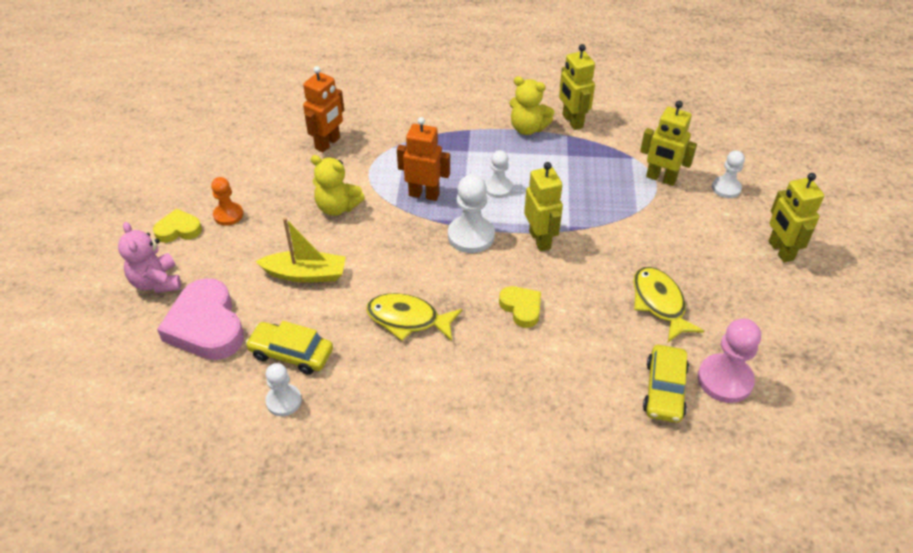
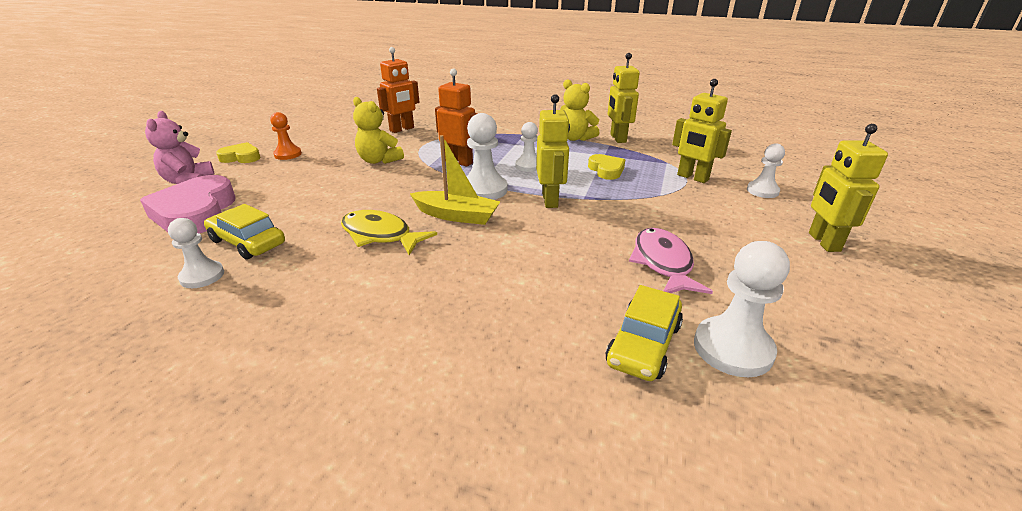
camera: 15 degrees right, 15 degrees down
yellow boat [255,218,346,282] -> yellow boat moved to [409,135,500,225]
yellow heart [499,286,541,328] -> yellow heart moved to [588,154,625,180]
yellow fish [633,267,704,342] -> pink fish [629,228,713,294]
pink pawn [698,318,761,403] -> white pawn [694,241,790,377]

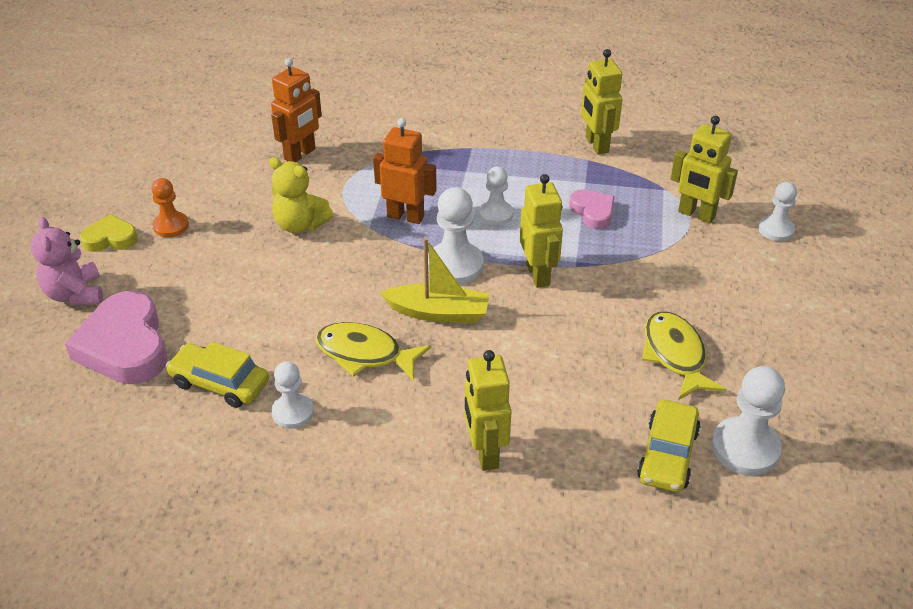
camera: 10 degrees left, 10 degrees up
white pawn [168,218,224,288] -> white pawn moved to [271,362,314,429]
yellow teddy bear [560,79,599,141] -> none
yellow heart [588,154,625,180] -> pink heart [569,189,615,229]
pink fish [629,228,713,294] -> yellow fish [642,311,726,400]
yellow robot [809,124,888,252] -> yellow robot moved to [464,350,511,471]

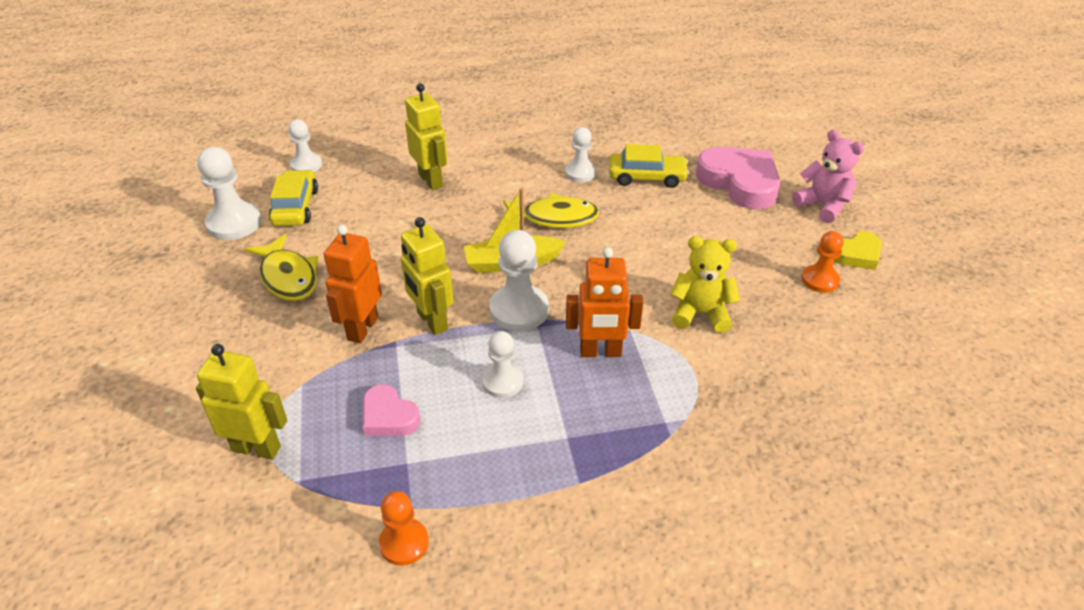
camera: 160 degrees right, 0 degrees up
orange robot [271,58,322,162] -> orange robot moved to [324,225,382,343]
yellow robot [581,49,622,155] -> orange pawn [379,491,429,566]
white pawn [758,182,797,241] -> white pawn moved to [288,120,322,172]

